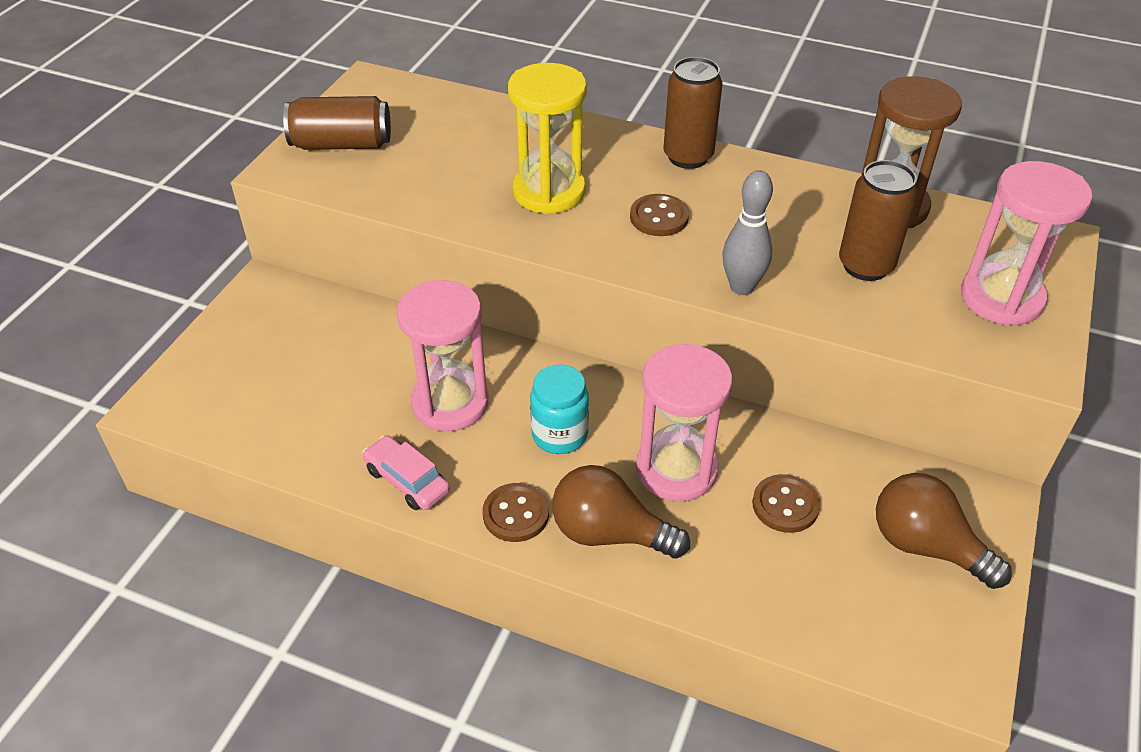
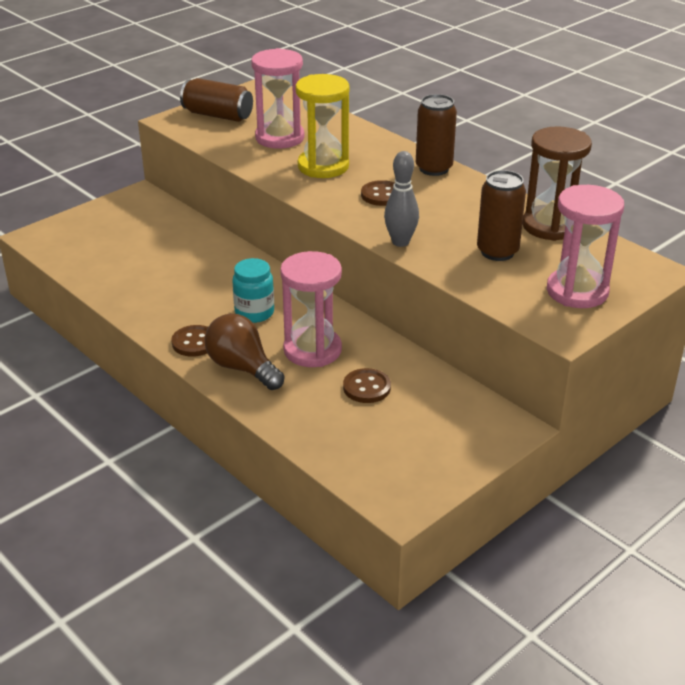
camera: 25 degrees right, 10 degrees down
pink car [362,435,450,510] -> none
pink hourglass [397,280,489,431] -> pink hourglass moved to [251,48,305,149]
brown light bulb [876,473,1012,589] -> none

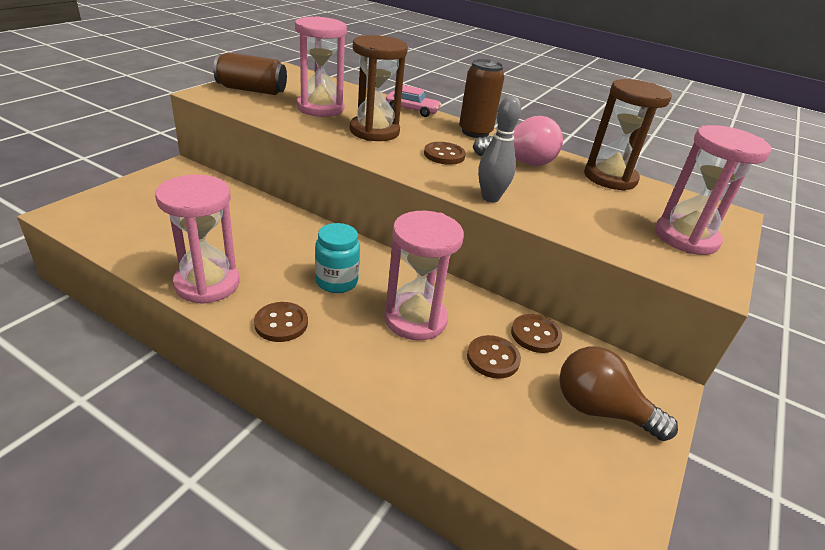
camera: 20 degrees left, 0 degrees up
brown light bulb [205,314,284,390] -> brown light bulb moved to [559,347,678,441]
yellow hourglass [296,74,350,178] -> brown hourglass [350,35,408,141]
brown can [477,170,526,261] -> none
none -> pink hourglass [155,175,240,304]
none -> pink car [386,85,441,117]
none -> pink light bulb [473,116,563,166]
none -> brown button [511,314,562,353]

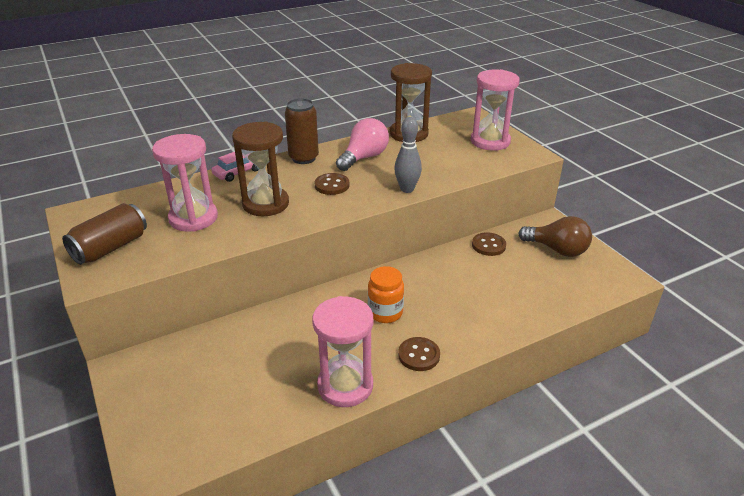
camera: 55 degrees left, 0 degrees up
turquoise jar [315,223,360,293] -> orange jar [368,266,404,323]
pink hourglass [384,211,464,341] -> none
brown button [467,335,521,379] -> none
brown light bulb [559,347,678,441] -> brown light bulb turned 120 degrees counterclockwise [518,216,592,257]

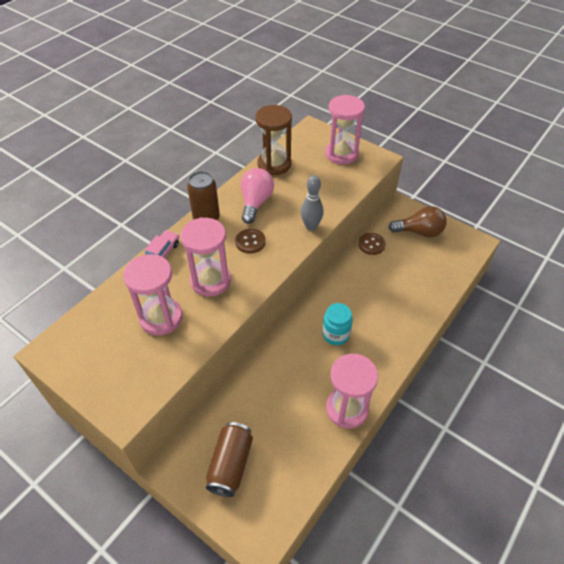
camera: 25 degrees left, 15 degrees up
brown can [62,203,147,265] -> brown can moved to [206,422,253,497]
brown hourglass [232,122,289,216] -> pink hourglass [181,217,231,297]
orange jar [368,266,404,323] -> turquoise jar [322,303,353,345]
brown button [398,337,440,371] -> none

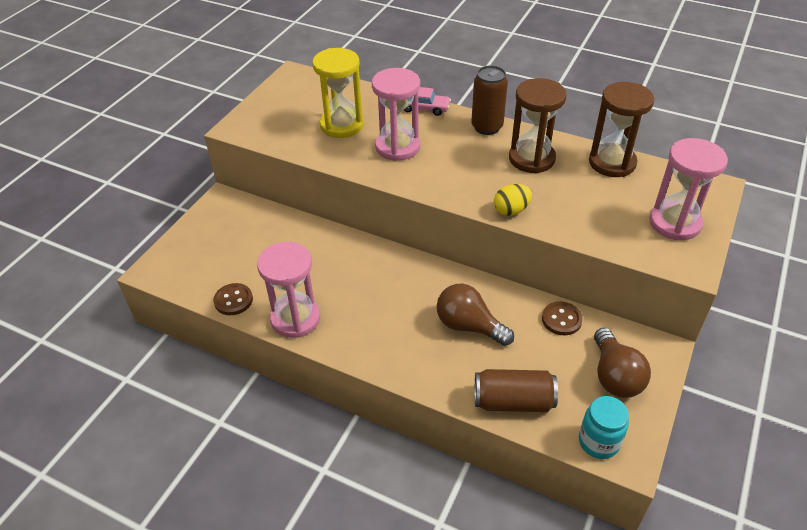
camera: 80 degrees right, 5 degrees down
pink hourglass [123,254,183,335] -> yellow hourglass [312,48,364,138]
brown can [206,422,253,497] -> brown can moved to [475,369,558,412]
brown button [235,229,266,254] -> brown button moved to [213,283,253,315]
pink light bulb [241,168,274,224] -> brown hourglass [509,78,567,173]
grey bowling pin [301,175,324,231] -> yellow egg [494,184,532,216]
turquoise jar [322,303,353,345] -> turquoise jar moved to [579,396,629,459]
none -> brown light bulb [437,284,514,346]

